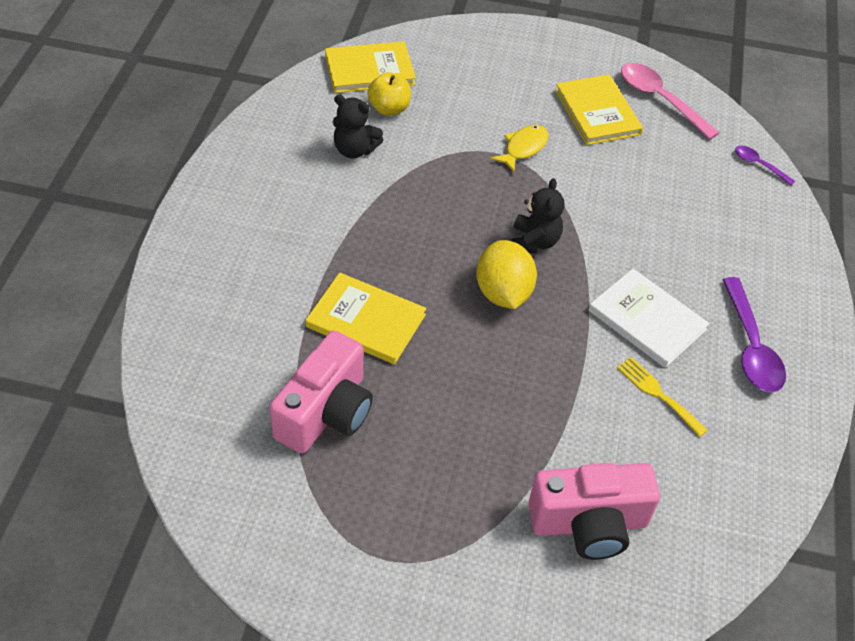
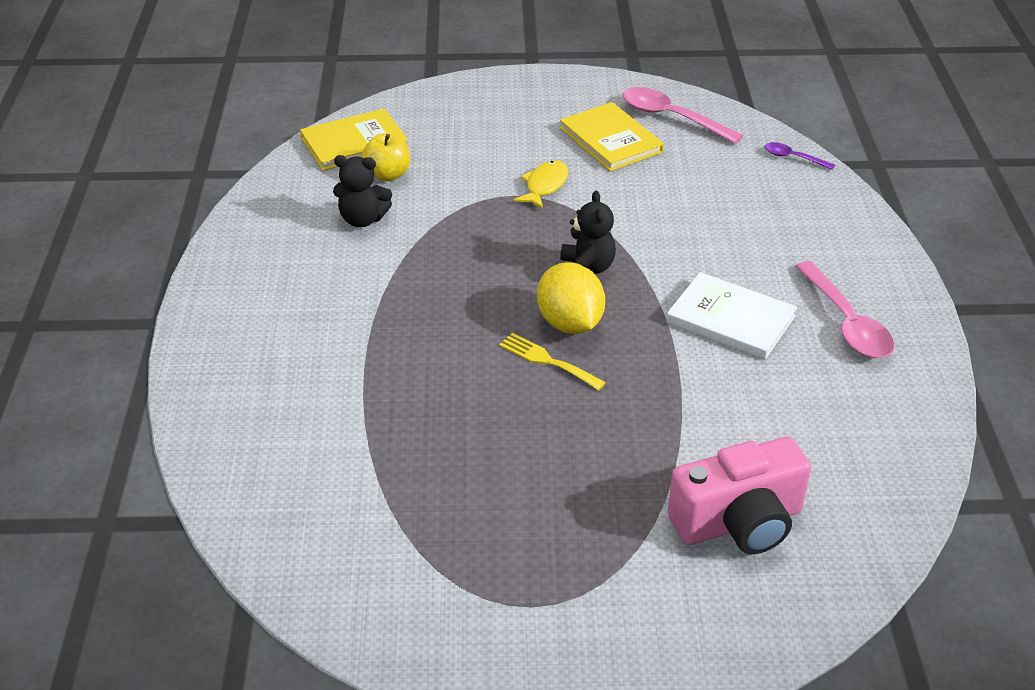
camera: 10 degrees left, 10 degrees down
pink camera [270,330,373,454] -> none
yellow book [306,273,426,364] -> none
yellow fork [617,357,708,437] -> yellow fork moved to [499,333,606,390]
purple spoon [722,277,786,393] -> pink spoon [795,261,894,358]

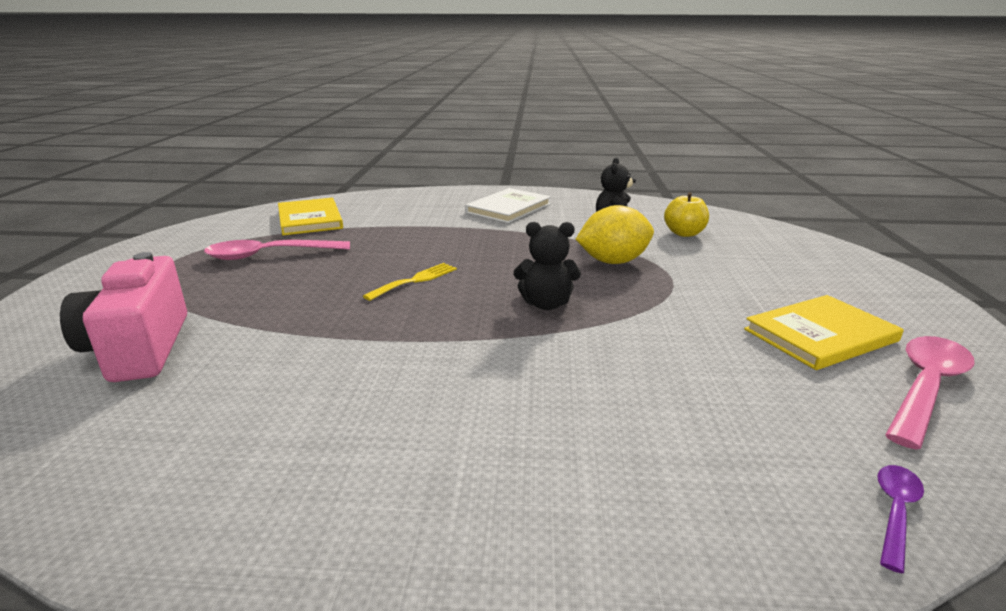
camera: 95 degrees right, 15 degrees down
yellow book [300,109,409,171] -> yellow book moved to [278,198,343,235]
yellow fish [513,160,568,209] -> none
yellow lemon [537,262,605,334] -> yellow lemon moved to [576,205,654,264]
white book [666,272,797,359] -> white book moved to [465,188,551,223]
pink spoon [795,261,894,358] -> pink spoon moved to [204,240,350,260]

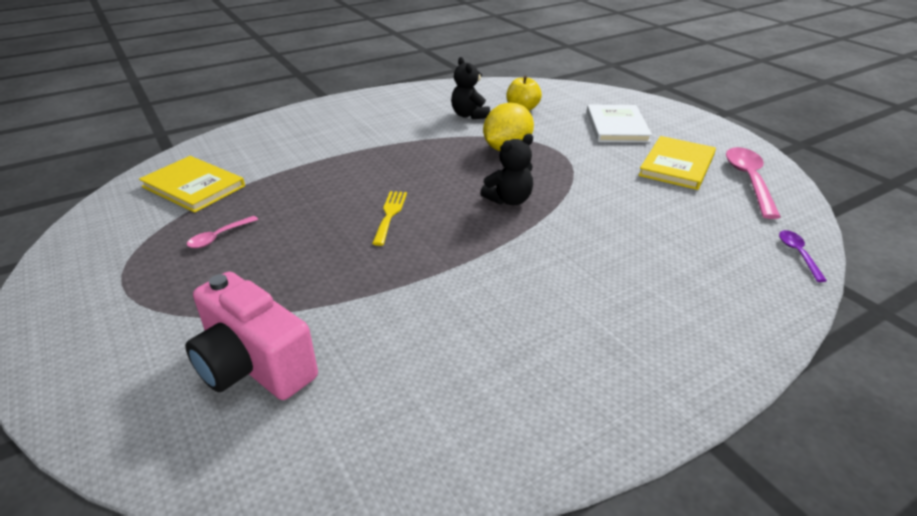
camera: 35 degrees left, 10 degrees up
pink spoon [204,240,350,260] -> pink spoon [187,216,258,248], size x0.52
white book [465,188,551,223] -> white book moved to [587,105,652,143]

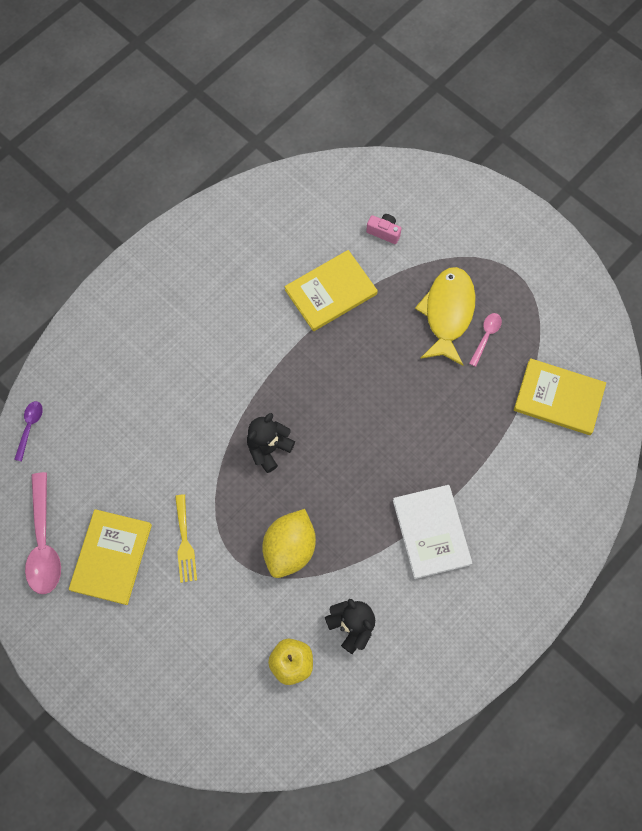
camera: 165 degrees right, 35 degrees up
pink camera [185,272,318,400] -> pink camera [366,214,402,244], size x0.43
yellow fork [372,191,407,246] -> yellow fork moved to [175,494,197,583]
white book [587,105,652,143] -> white book moved to [393,485,472,579]
purple spoon [779,230,827,282] -> purple spoon turned 150 degrees counterclockwise [14,401,43,461]
none -> yellow book [285,250,378,331]
none -> yellow fish [415,267,476,366]

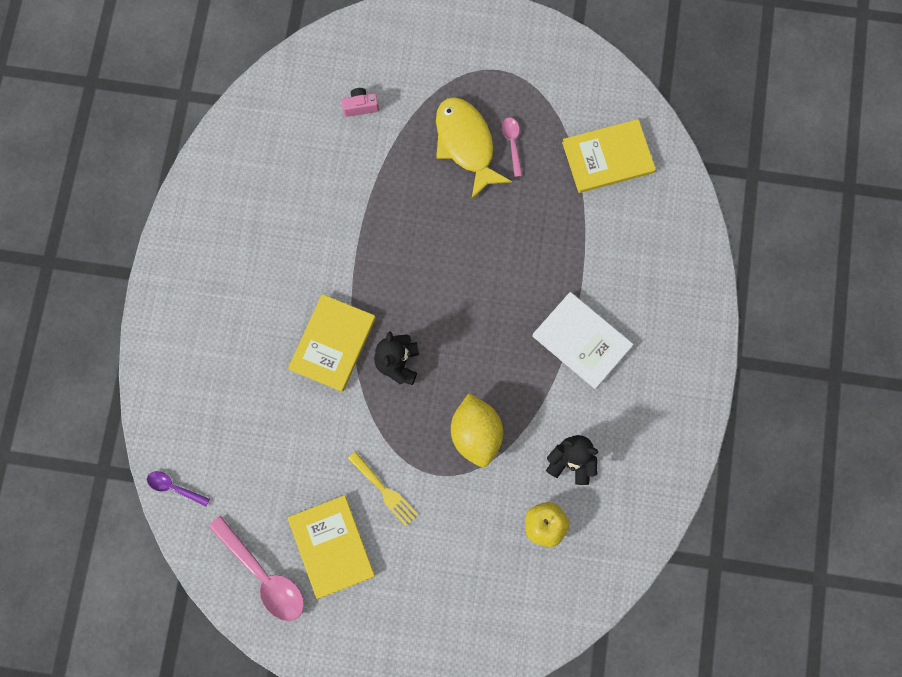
camera: 35 degrees left, 5 degrees up
purple spoon [14,401,43,461] -> purple spoon turned 45 degrees counterclockwise [147,471,210,506]
yellow book [285,250,378,331] -> yellow book moved to [288,294,376,392]

